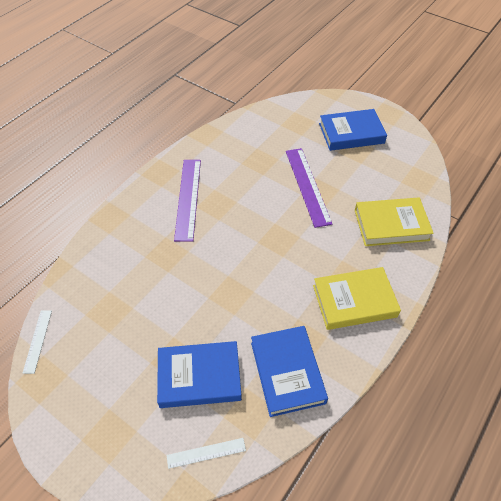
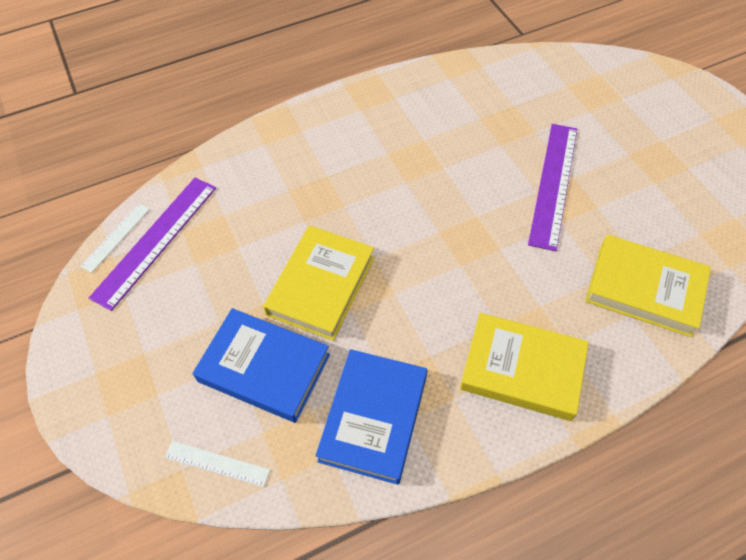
camera: 30 degrees right, 5 degrees up
purple ruler [174,160,201,242] -> purple ruler moved to [89,178,216,311]
blue book [319,109,387,151] -> none
none -> yellow book [263,225,374,341]

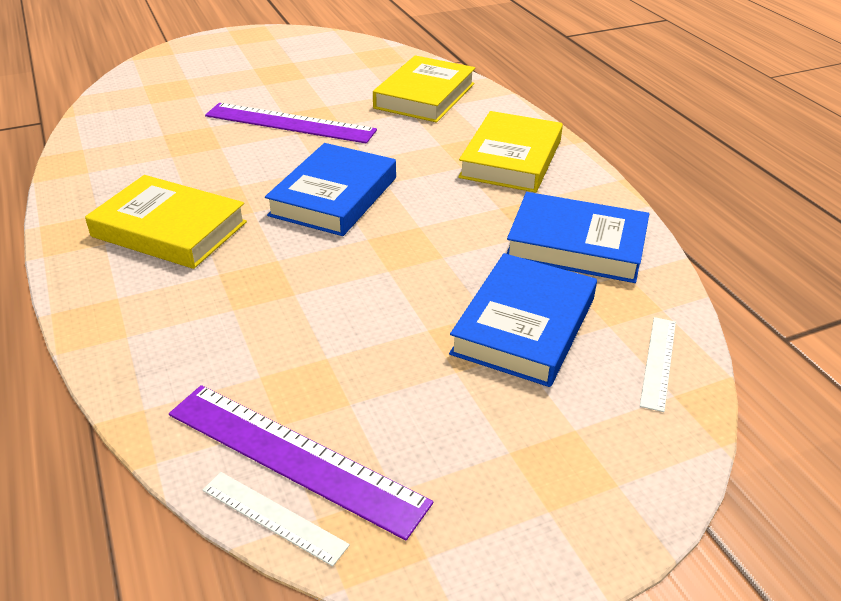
camera: 90 degrees left, 20 degrees down
yellow book [263,225,374,341] -> yellow book moved to [85,175,247,269]
none -> blue book [265,143,396,236]

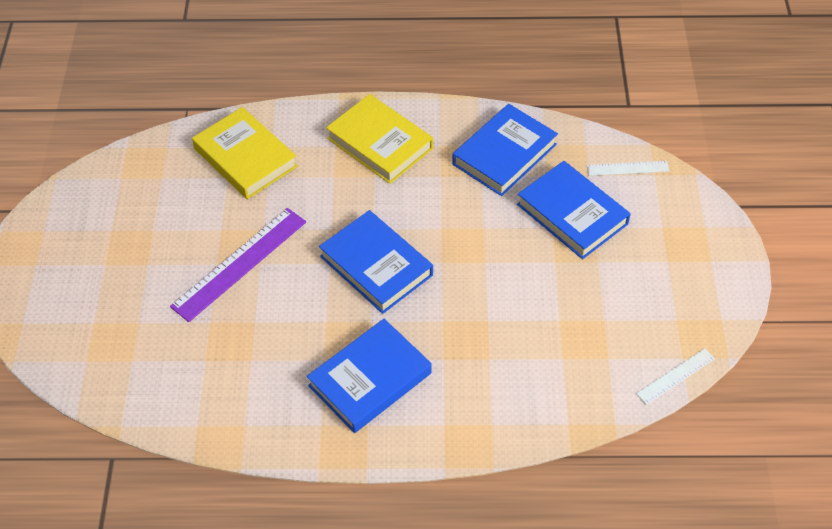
camera: 65 degrees left, 15 degrees up
yellow book [85,175,247,269] -> blue book [307,319,432,433]
purple ruler [169,385,433,541] -> none
white ruler [640,317,676,412] -> white ruler turned 45 degrees counterclockwise [587,161,669,176]

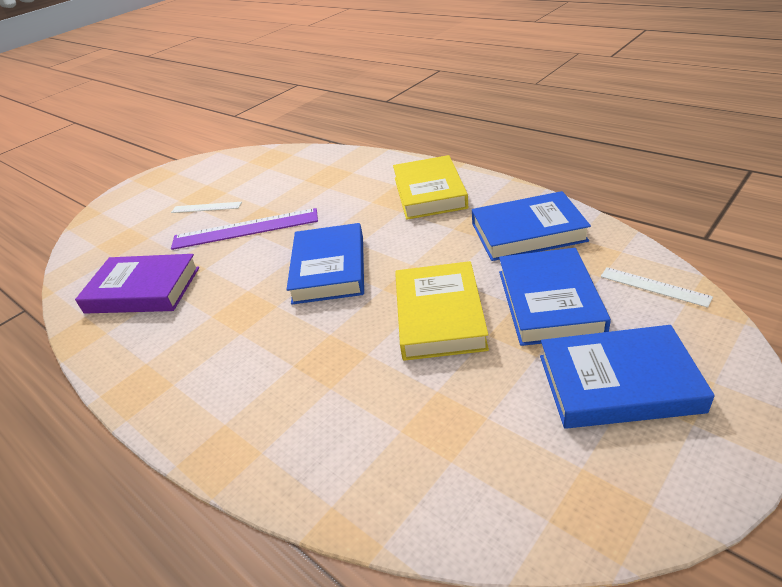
camera: 45 degrees right, 15 degrees down
yellow book [192,107,298,199] -> yellow book moved to [395,261,489,361]
blue book [307,319,432,433] -> blue book moved to [540,325,715,429]
white ruler [636,348,715,405] -> white ruler moved to [171,202,242,213]
none -> purple book [75,254,199,313]

